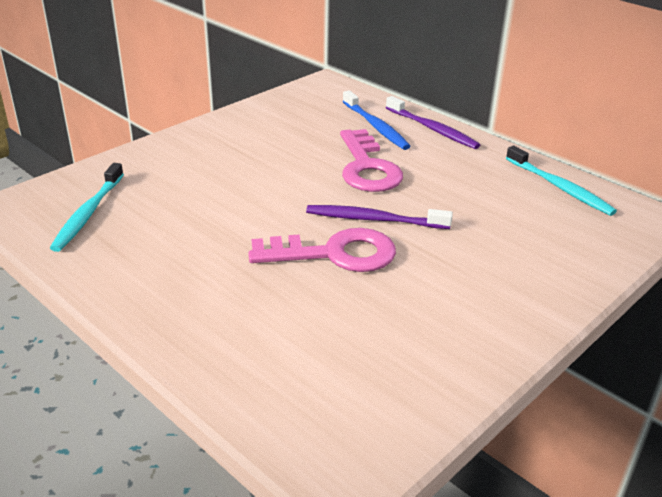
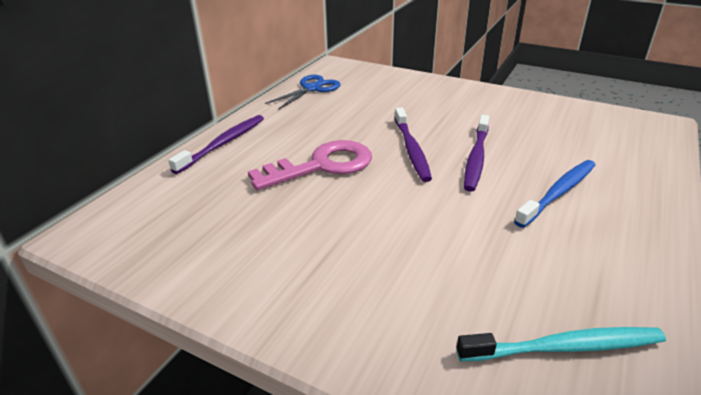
camera: 105 degrees left, 0 degrees up
pink key [248,228,396,272] -> purple toothbrush [464,115,489,192]
blue toothbrush [342,90,411,150] -> blue toothbrush moved to [514,160,595,228]
turquoise toothbrush [506,146,617,216] -> blue scissors [265,75,340,110]

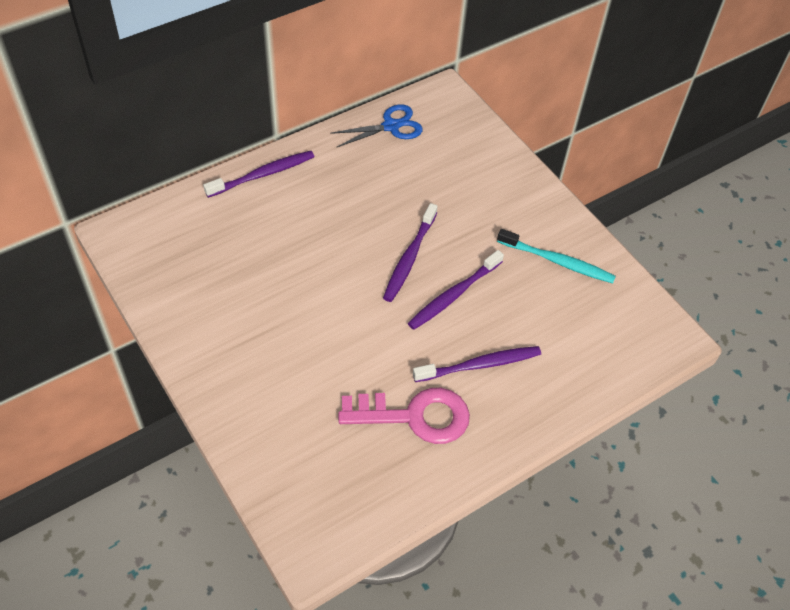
camera: 25 degrees right, 20 degrees up
pink key [248,140,372,190] -> pink key moved to [338,388,470,444]
turquoise toothbrush [457,327,666,361] -> turquoise toothbrush moved to [497,229,616,283]
blue toothbrush [514,160,595,228] -> purple toothbrush [413,346,541,382]

